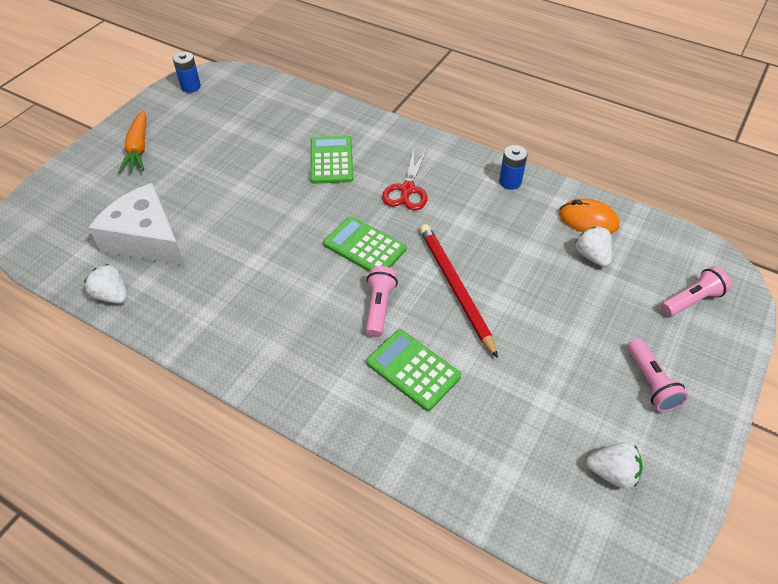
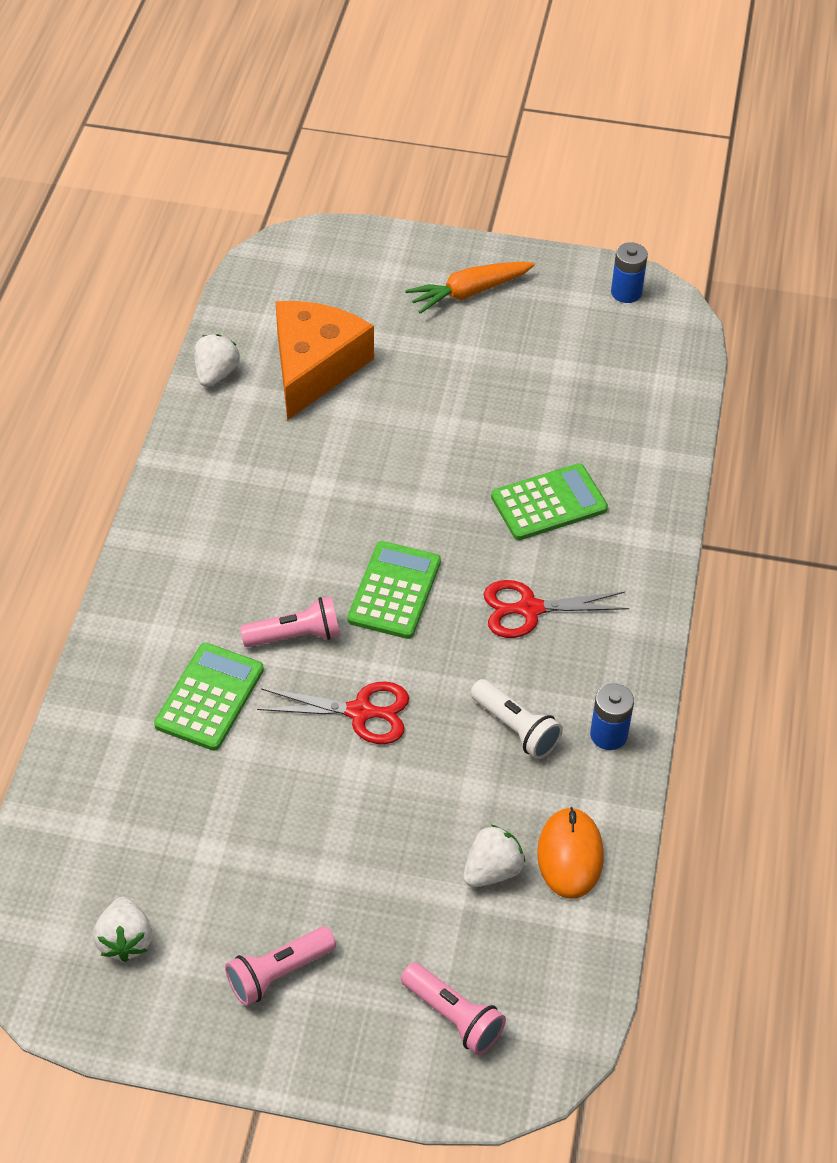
camera: 70 degrees right, 0 degrees up
white cheese [88,183,185,266] -> orange cheese [275,301,374,420]
red pencil [420,224,498,358] -> red scissors [257,682,409,744]
none -> white flashlight [470,679,563,759]

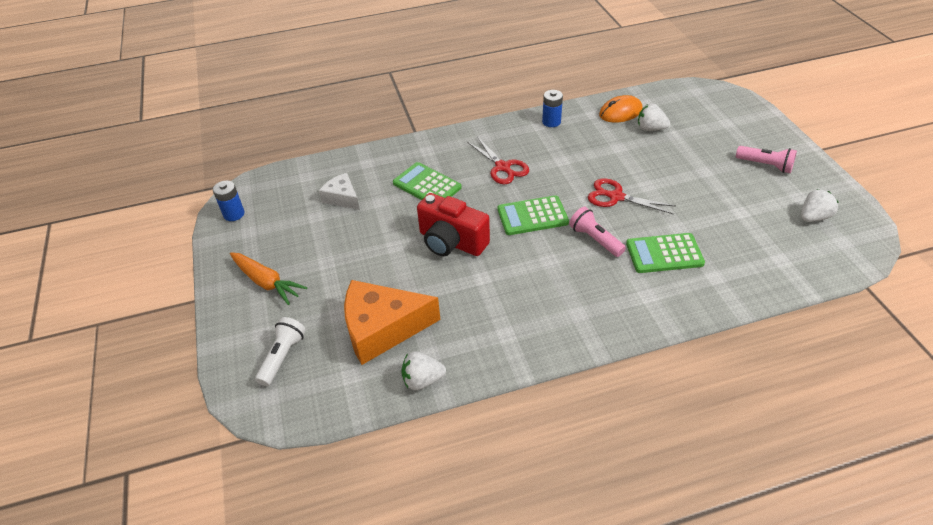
camera: 115 degrees left, 5 degrees down
red scissors [257,682,409,744] -> red scissors turned 45 degrees counterclockwise [588,178,675,214]
pink flashlight [401,962,506,1055] -> none
white flashlight [470,679,563,759] -> white flashlight moved to [255,317,306,386]
none -> white cheese [319,173,360,210]
none -> red camera [417,193,490,256]

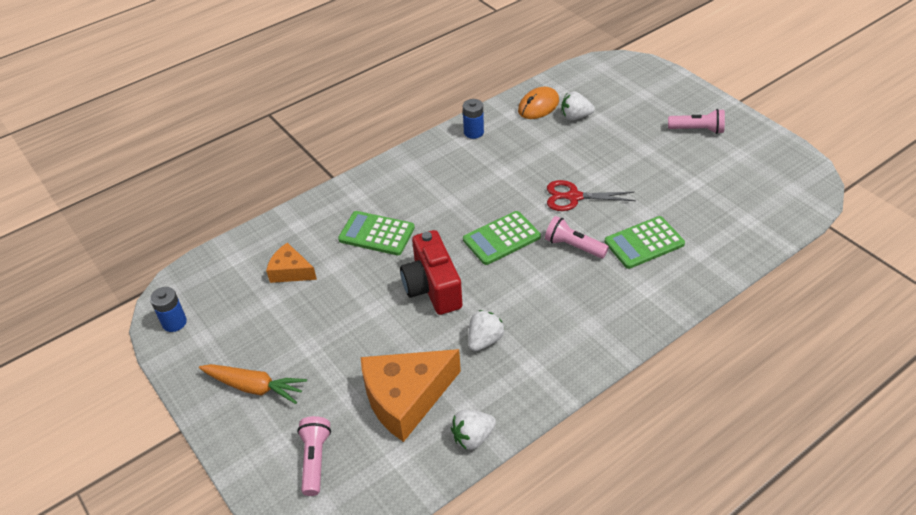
camera: 20 degrees left, 0 degrees up
white flashlight [255,317,306,386] -> pink flashlight [297,416,331,496]
white cheese [319,173,360,210] -> orange cheese [266,243,317,283]
red camera [417,193,490,256] -> red camera turned 60 degrees clockwise [400,230,462,315]
red scissors [467,137,529,184] -> none
white strawberry [801,189,839,222] -> white strawberry moved to [468,310,505,351]

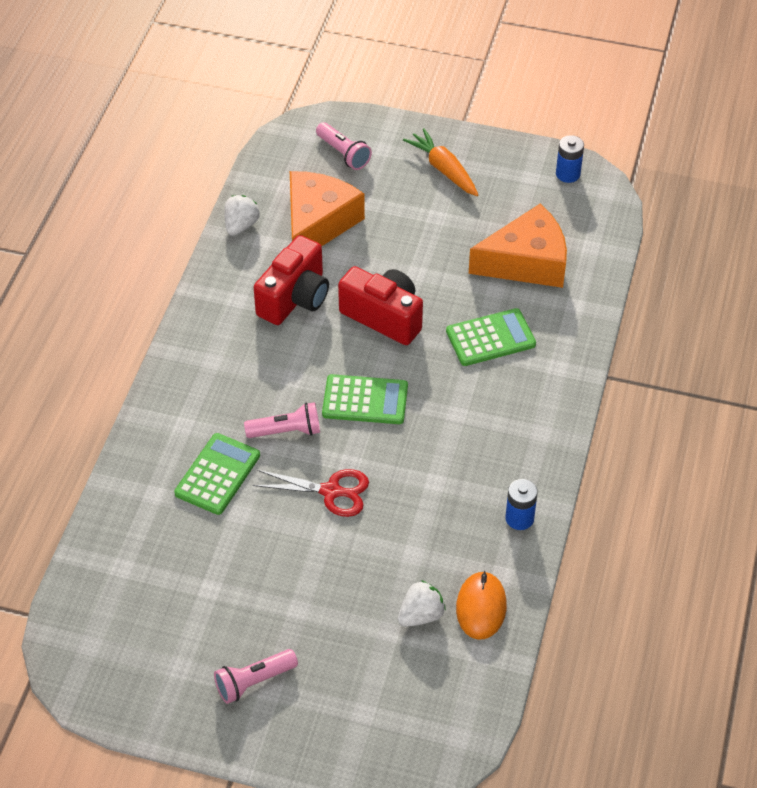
camera: 140 degrees right, 5 degrees up
orange carrot [199,364,307,404] -> orange carrot turned 75 degrees clockwise [403,128,478,196]
orange cheese [266,243,317,283] -> orange cheese [469,204,567,288], size x1.84
green calculator [463,211,541,265] -> green calculator turned 75 degrees clockwise [322,374,408,424]
white strawberry [468,310,505,351] -> red camera [254,235,329,325]
red scissors [547,180,636,211] -> red scissors turned 45 degrees clockwise [253,469,369,517]

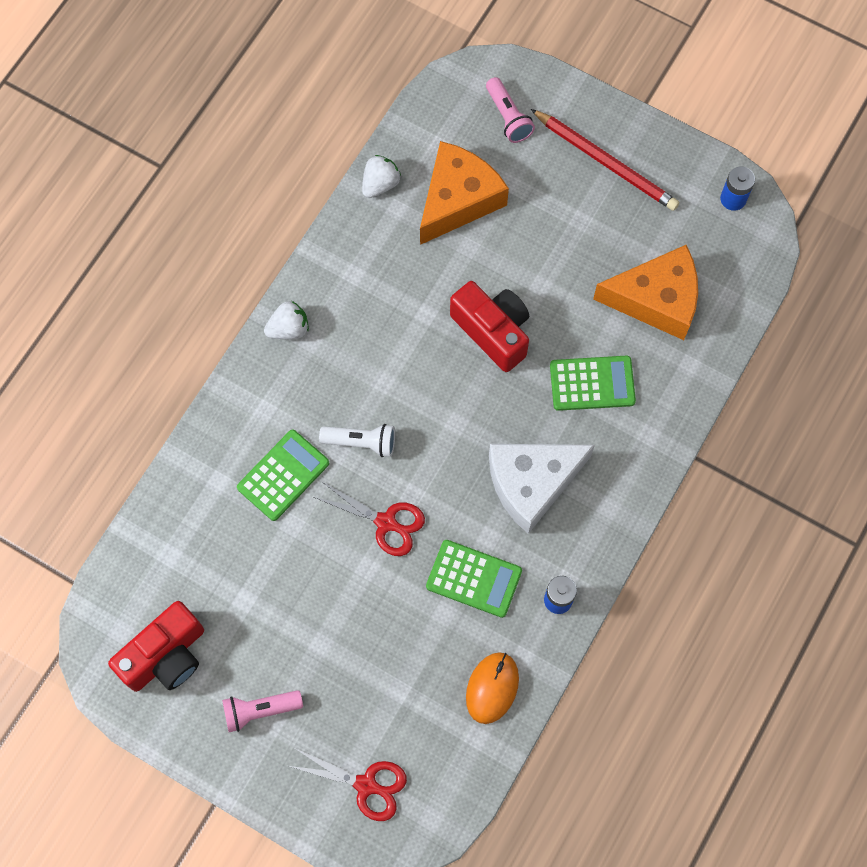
camera: 15 degrees right, 20 degrees up
pink flashlight [244,402,320,438] -> white flashlight [319,424,395,457]
red camera [254,235,329,325] -> red camera moved to [108,601,204,692]
green calculator [322,374,408,424] -> green calculator moved to [426,540,522,618]
white strawberry [398,580,446,627] -> white strawberry moved to [264,301,309,339]
orange carrot [403,128,478,196] -> red pencil [531,109,679,211]
none -> red scissors [289,748,407,821]
none -> white cheese [489,444,595,534]

